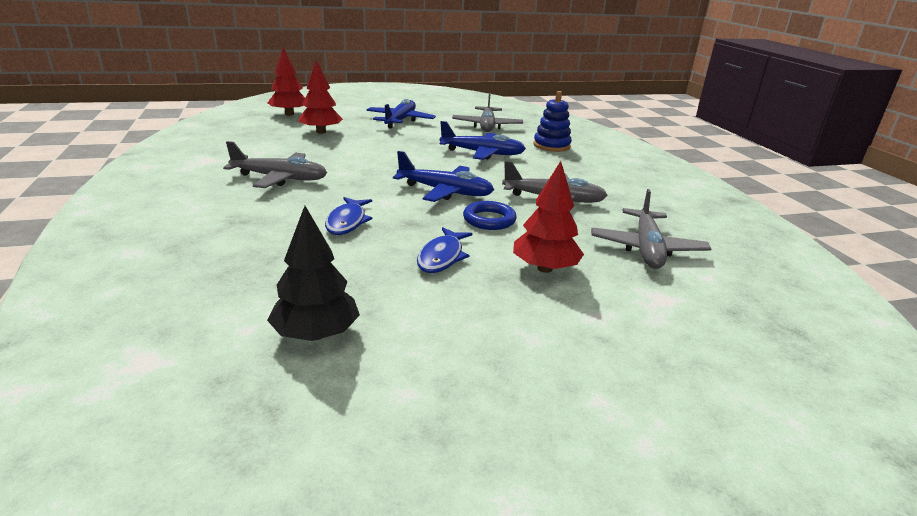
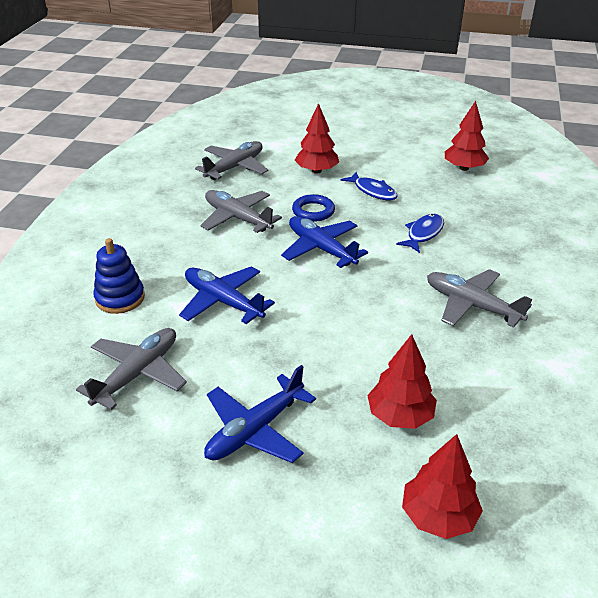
camera: 150 degrees left, 10 degrees up
black tree [267,206,360,341] -> red tree [445,101,489,171]
blue fish [417,227,472,273] -> blue fish turned 90 degrees clockwise [341,172,398,200]

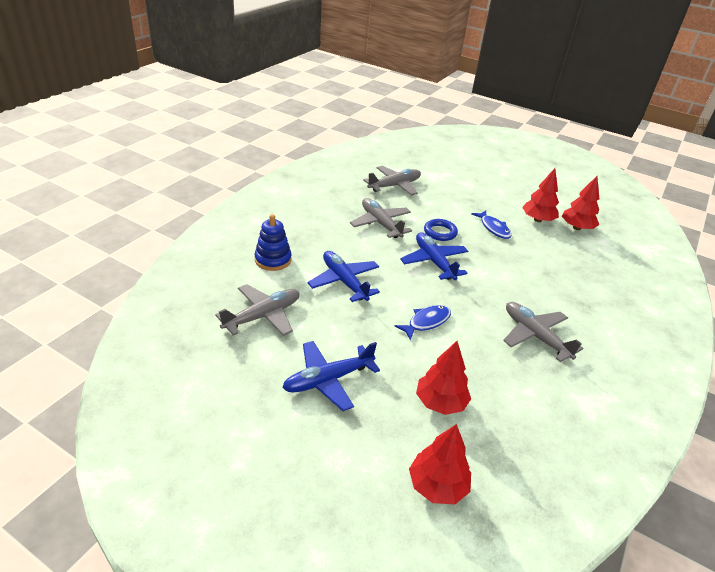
camera: 15 degrees right, 0 degrees up
red tree [295,103,339,174] -> red tree moved to [522,168,559,222]
blue fish [396,214,444,253] -> blue fish moved to [394,305,451,340]

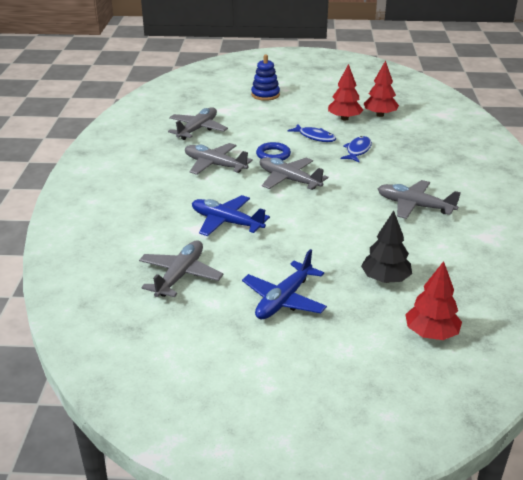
camera: 25 degrees left, 5 degrees down
blue stacking toy [255,214,292,271] -> blue stacking toy moved to [251,55,280,101]
blue fish [394,305,451,340] -> blue fish moved to [341,136,372,163]
blue plane [400,232,468,280] -> grey plane [260,157,328,190]
red tree [416,341,471,415] -> black tree [361,210,412,283]

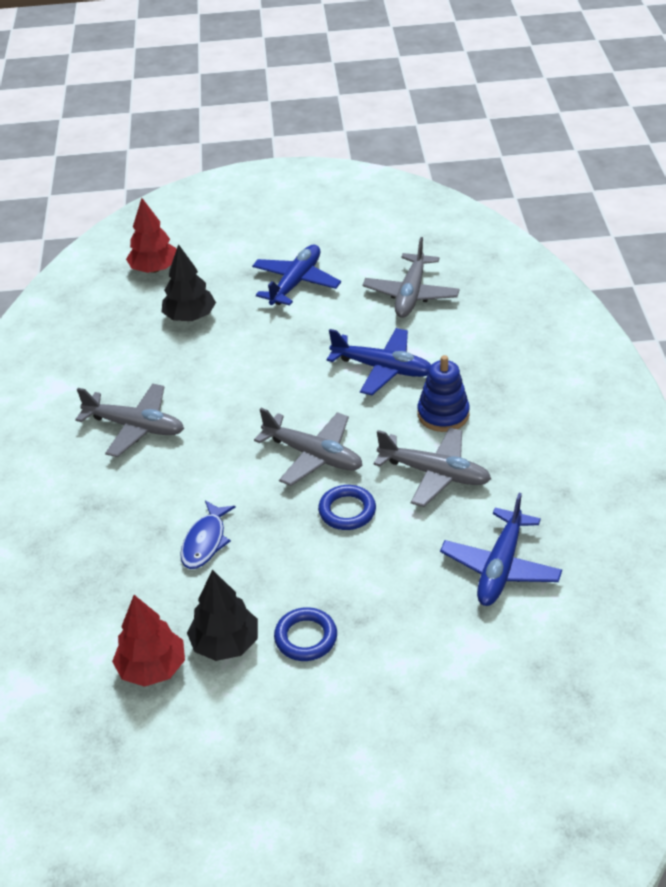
camera: 175 degrees right, 10 degrees up
grey plane [168,107,228,140] -> blue plane [440,493,562,606]
blue stacking toy [251,55,280,101] -> blue stacking toy moved to [417,355,470,432]
blue fish [287,124,336,142] -> none
red tree [328,64,363,121] -> black tree [187,570,258,661]
none -> blue ring [274,607,337,661]

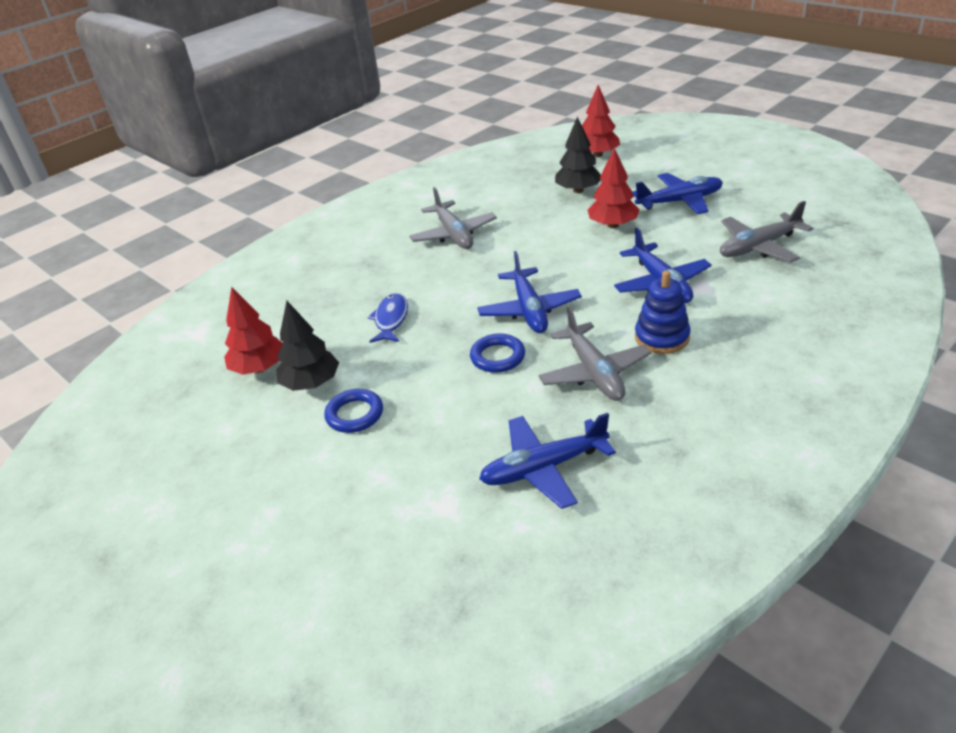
camera: 50 degrees right, 5 degrees down
blue fish [180,501,235,569] -> blue fish turned 120 degrees clockwise [367,293,408,343]
grey plane [254,408,363,486] -> blue plane [477,251,582,333]
none -> red tree [588,147,640,228]

